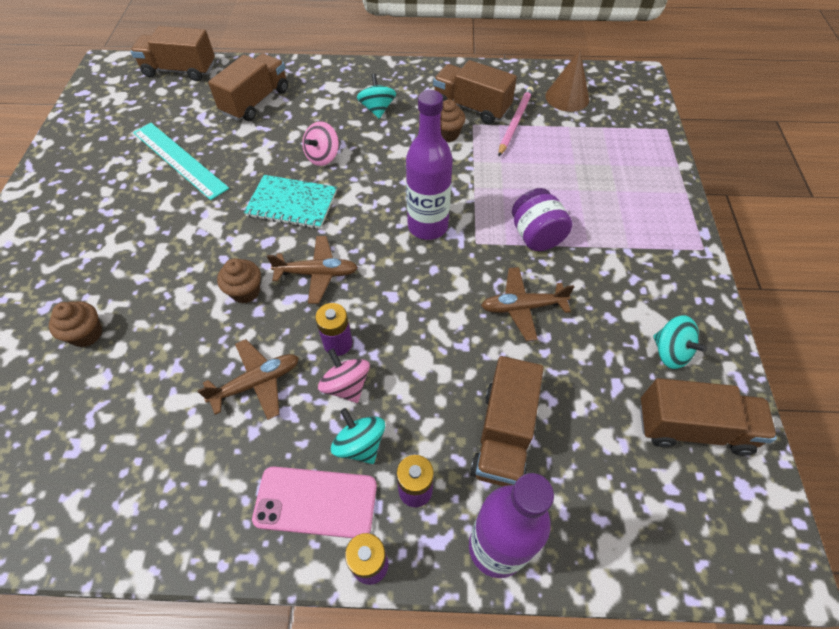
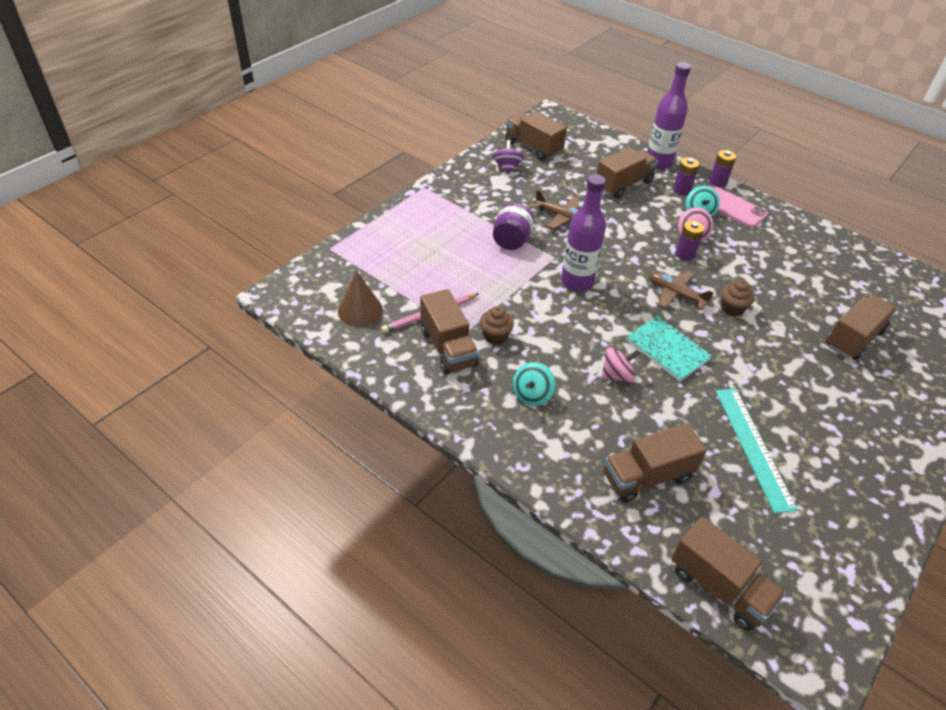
camera: 145 degrees left, 10 degrees down
brown cupcake [49,301,102,347] -> brown truck [826,294,897,360]
brown plane [197,339,299,420] -> none
turquoise spinning top [653,315,707,369] -> purple spinning top [492,140,524,175]

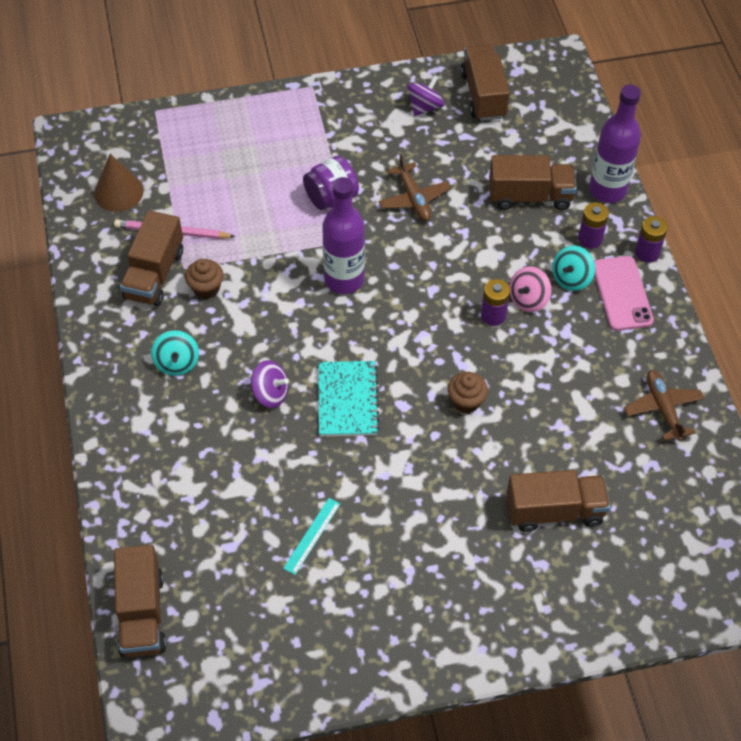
camera: 40 degrees right, 10 degrees up
turquoise spinning top [513,362,555,406] -> turquoise spinning top turned 75 degrees counterclockwise [151,330,199,376]
pink spinning top [601,347,640,383] -> purple spinning top [251,360,289,408]
brown truck [604,423,707,503] -> none
brown plane [649,270,714,310] -> brown plane moved to [624,370,704,441]
turquoise ruler [716,388,798,513] -> turquoise ruler [283,498,340,575], size x0.54

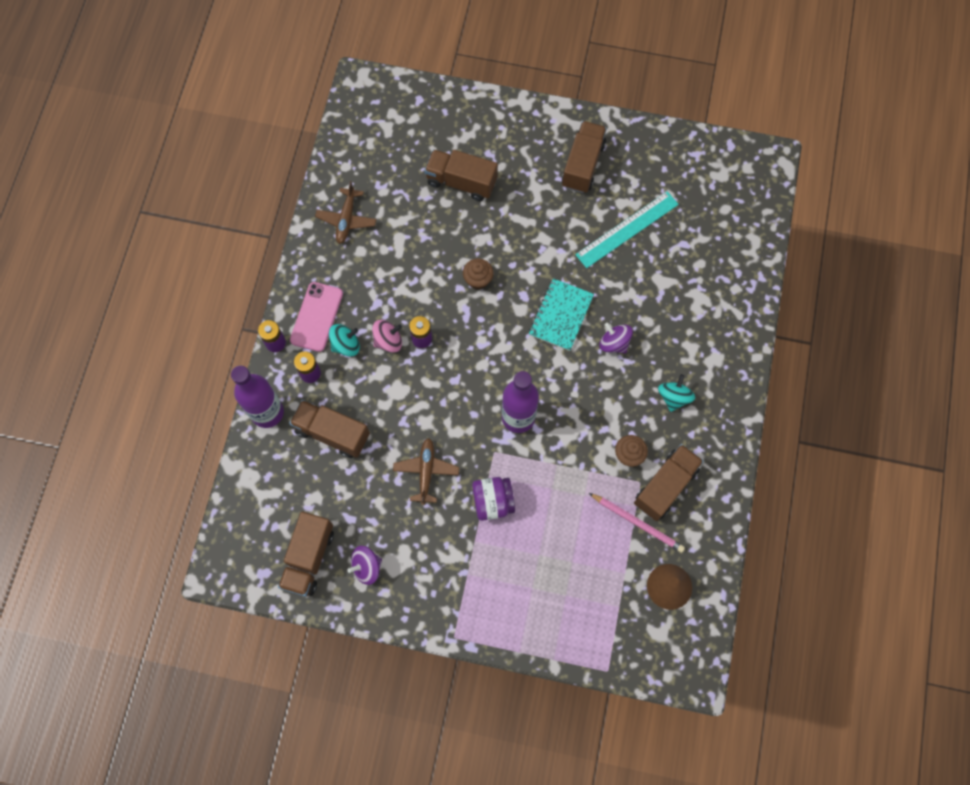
camera: 155 degrees left, 15 degrees up
brown truck [114,545,167,658] -> brown truck moved to [562,121,607,193]
turquoise ruler [283,498,340,575] -> turquoise ruler [575,191,679,268], size x1.86

